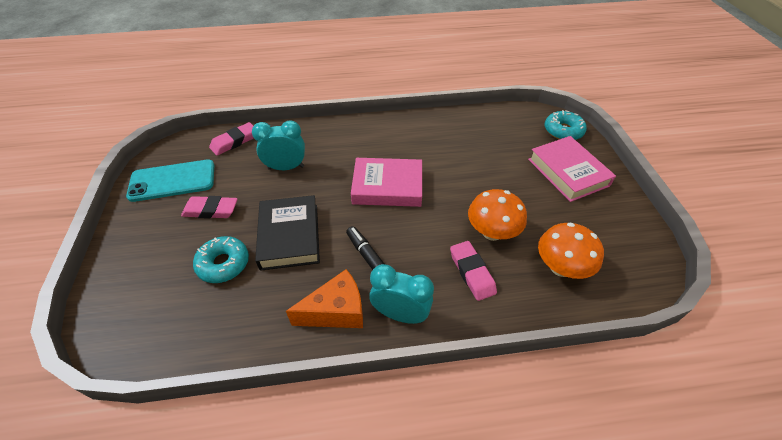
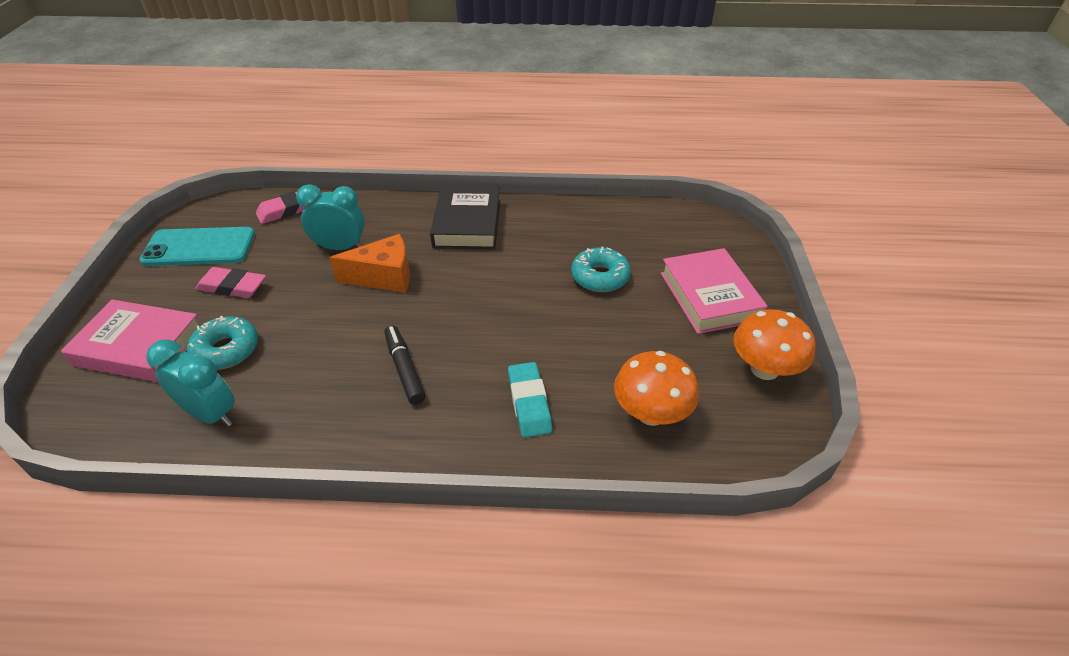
camera: 10 degrees right, 5 degrees down
black book [255,195,320,271] -> black book moved to [430,186,501,249]
orange cheese [286,269,363,328] -> orange cheese moved to [330,234,410,293]
pink book [351,158,422,207] -> pink book moved to [61,299,198,382]
turquoise clock [369,264,434,324] -> turquoise clock moved to [146,339,235,427]
pink eraser [450,241,497,301] -> turquoise eraser [508,362,552,438]
orange mushroom [468,189,527,241] -> orange mushroom moved to [733,309,816,380]
turquoise donut [545,110,587,140] -> turquoise donut moved to [571,247,631,292]

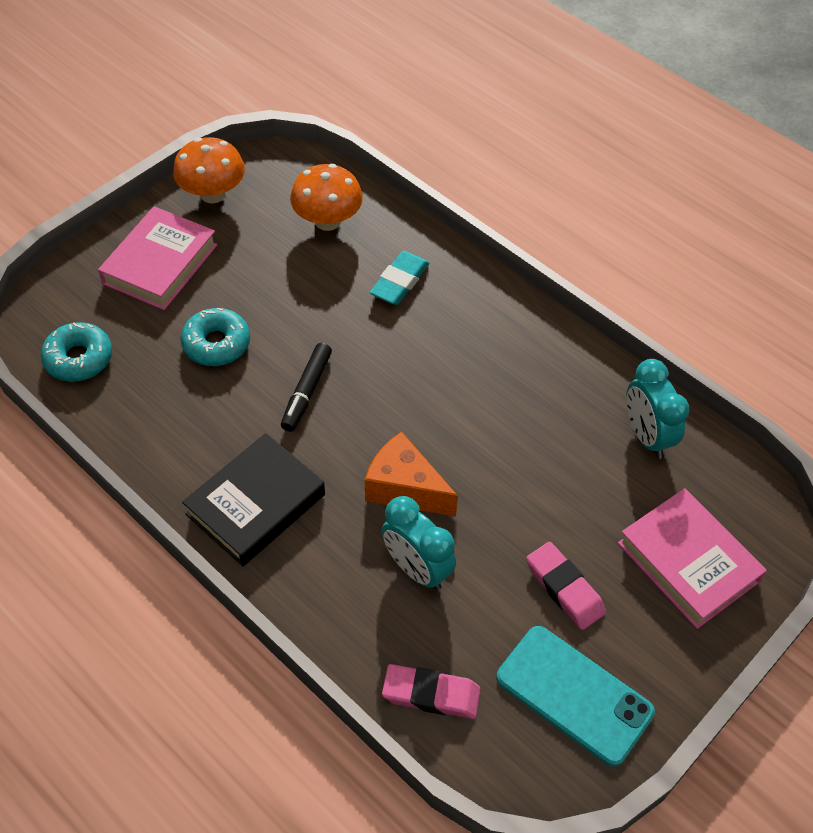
camera: 140 degrees left, 10 degrees up
turquoise donut [187,316,258,370] -> turquoise donut moved to [41,322,112,382]
black marker [384,325,426,405] -> black marker moved to [281,343,332,432]

